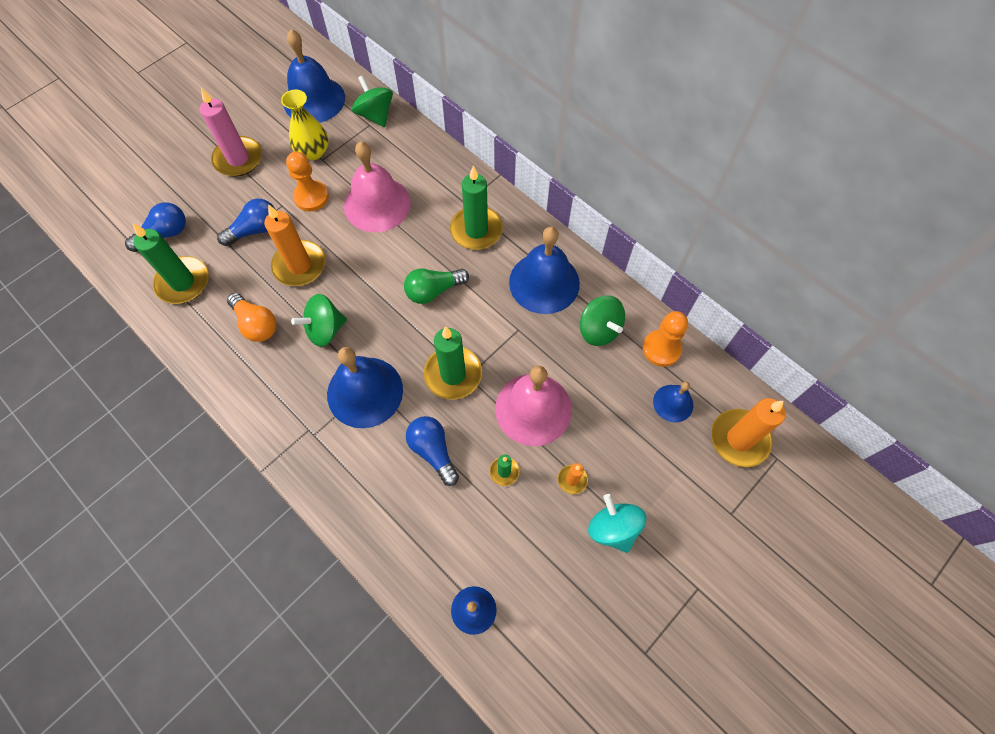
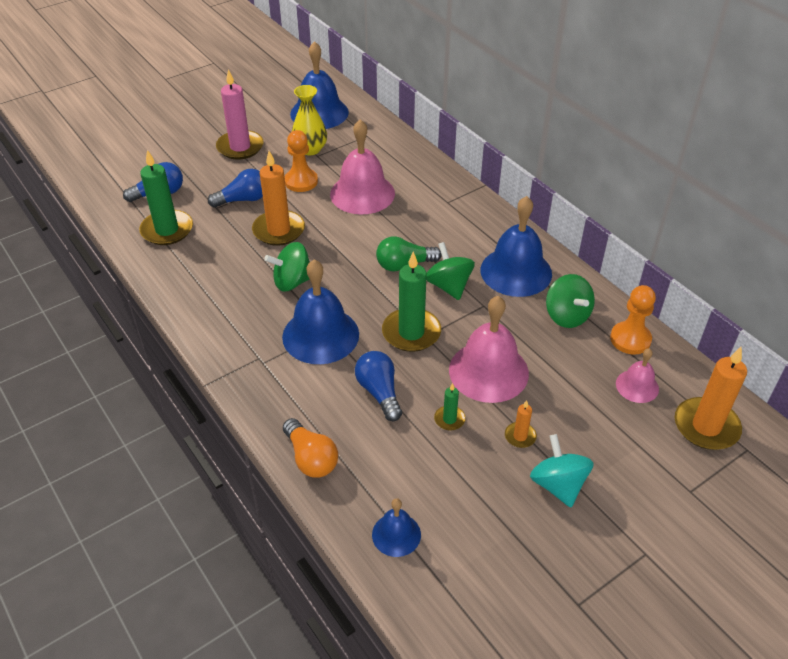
camera: 10 degrees right, 20 degrees down
orange light bulb [227,293,277,342] -> orange light bulb moved to [283,418,338,478]
green spinning top [352,75,393,127] -> green spinning top moved to [426,242,475,300]
green candle [450,166,503,250] -> none
blue bell [653,382,693,423] -> pink bell [616,348,659,403]

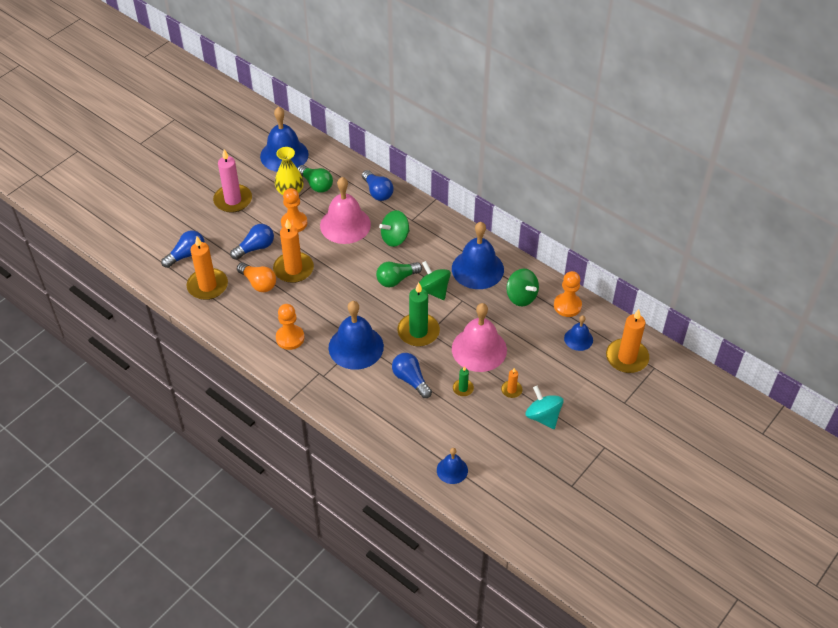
camera: 15 degrees left, 5 degrees up
green candle [139,150,193,245] -> orange candle [187,236,228,300]
green spinning top [264,242,310,291] -> green spinning top moved to [379,210,410,247]
orange light bulb [283,418,338,478] -> orange light bulb moved to [237,262,276,292]
pink bell [616,348,659,403] -> blue bell [564,315,593,351]
none -> orange pawn [276,304,305,350]
none -> green light bulb [297,165,333,193]
none -> blue light bulb [362,170,394,201]

